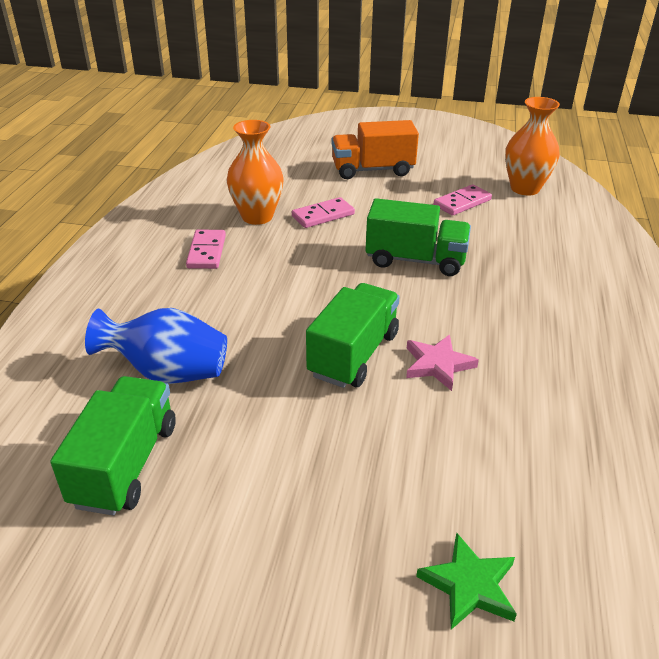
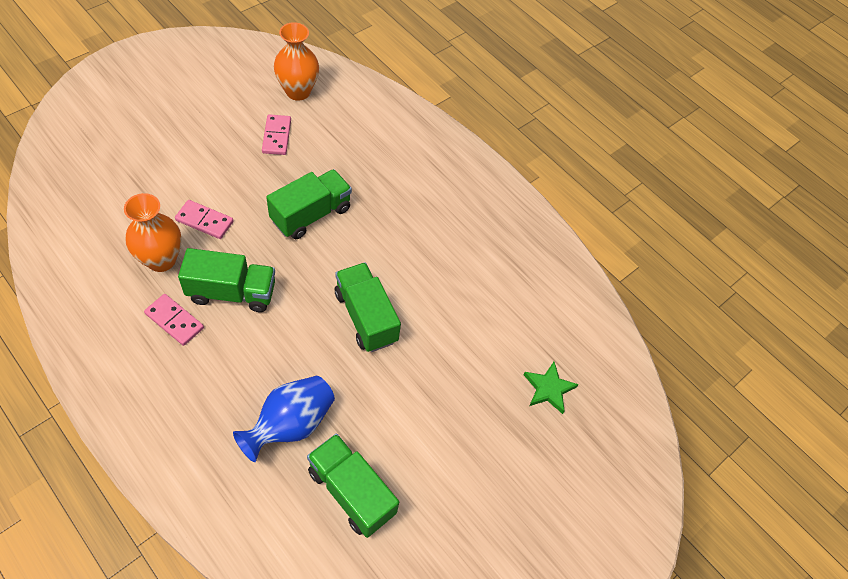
camera: 60 degrees left, 20 degrees up
pink domino [292,197,355,228] -> pink domino turned 75 degrees counterclockwise [175,200,233,239]
orange truck [332,120,419,179] -> none
pink star [406,335,479,391] -> none
none -> green truck [178,248,275,312]

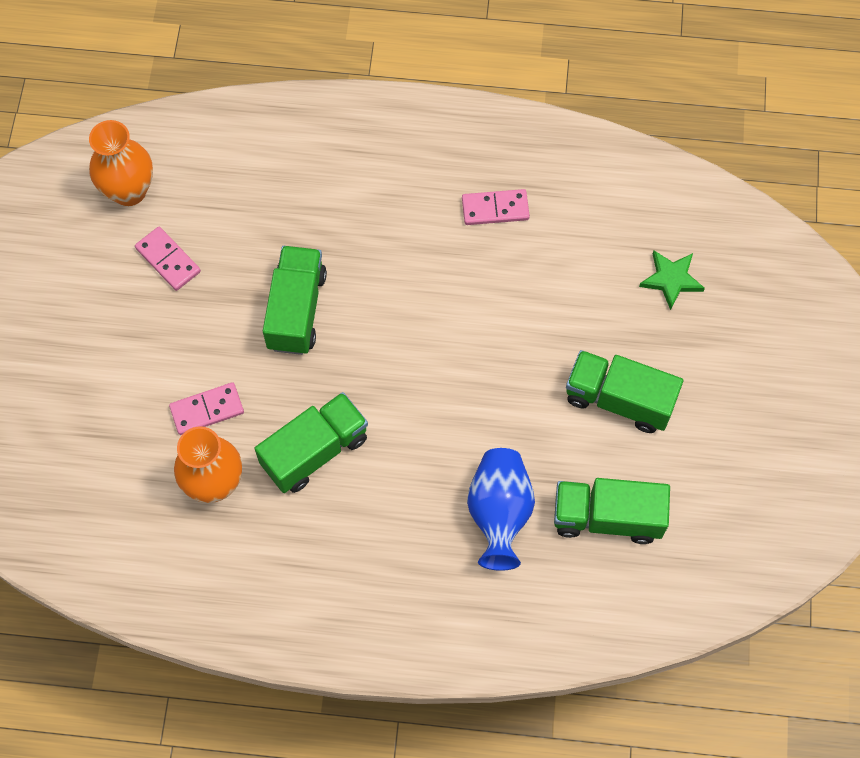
camera: 35 degrees left, 10 degrees up
pink domino [144,294,204,346] -> pink domino moved to [462,189,530,225]
green truck [335,262,401,352] -> green truck moved to [566,350,683,433]

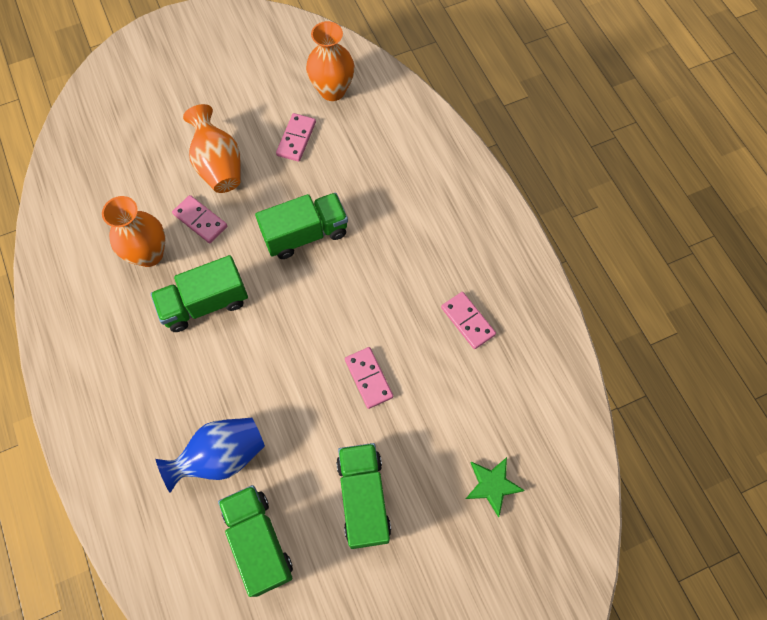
camera: 60 degrees right, 0 degrees up
green truck [254,392,368,493] -> green truck turned 135 degrees clockwise [151,255,248,332]
none -> orange vase [183,104,241,193]
none -> pink domino [345,347,393,409]

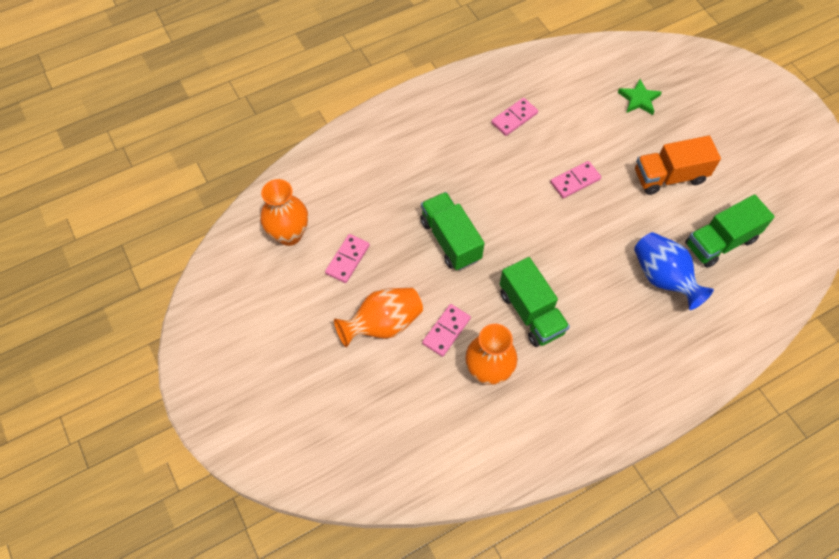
camera: 95 degrees left, 5 degrees down
pink domino [276,113,316,162] -> pink domino turned 75 degrees counterclockwise [325,234,370,283]
green truck [336,443,391,549] -> orange truck [635,136,721,195]

